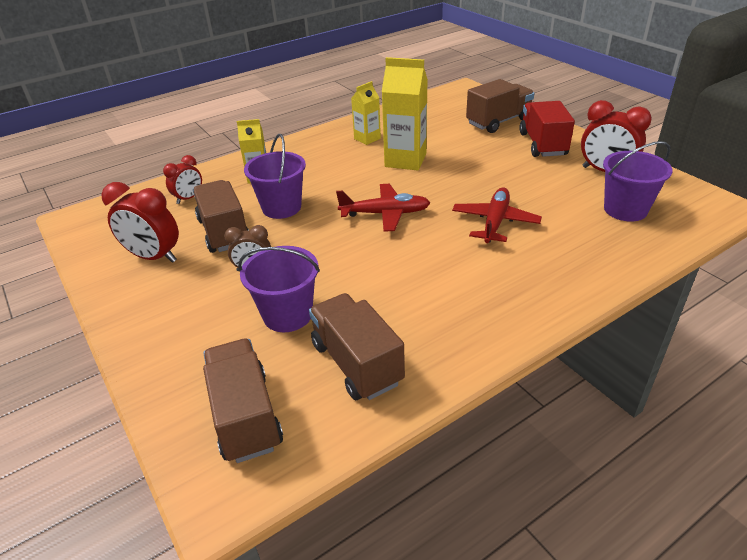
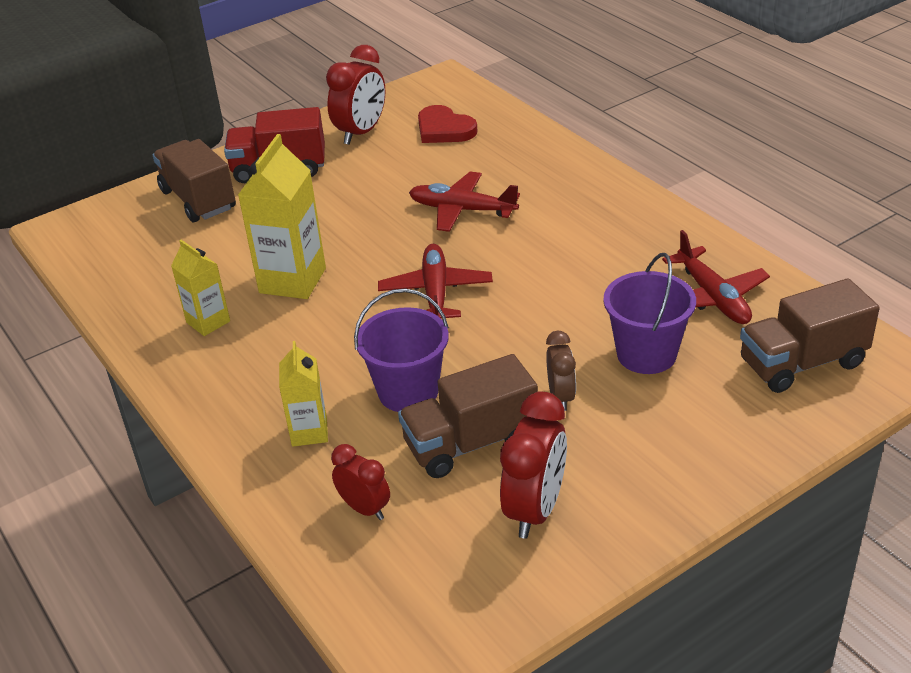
camera: 90 degrees left, 0 degrees up
brown truck [309,293,405,400] -> red plane [662,230,770,324]
purple bucket [603,141,673,222] -> red heart [418,105,478,143]

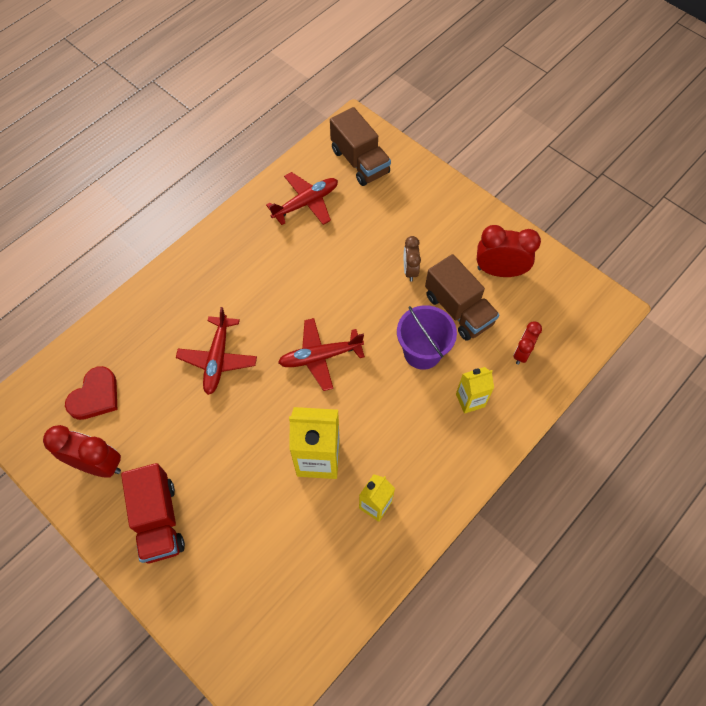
camera: 105 degrees left, 25 degrees up
brown truck [153,139,236,222] -> none
brown clock [546,331,576,411] -> brown clock turned 75 degrees counterclockwise [404,236,421,281]
purple bucket [603,253,696,374] -> none

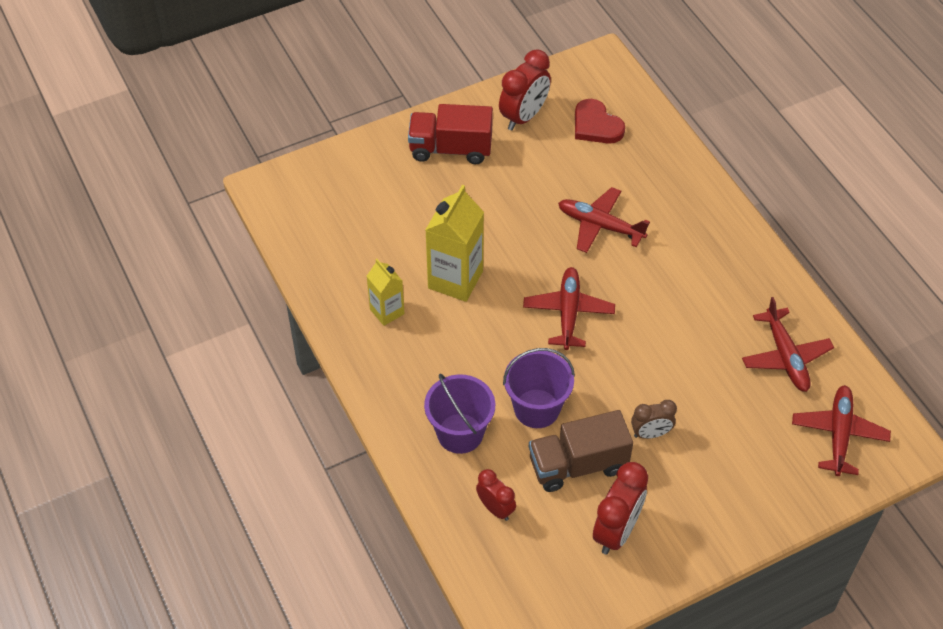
camera: 110 degrees right, 10 degrees down
brown truck [330,107,391,186] -> red plane [792,385,891,476]
brown clock [404,236,421,281] -> brown clock turned 150 degrees clockwise [631,400,677,439]
yellow carton [456,367,494,414] -> purple bucket [424,374,495,454]

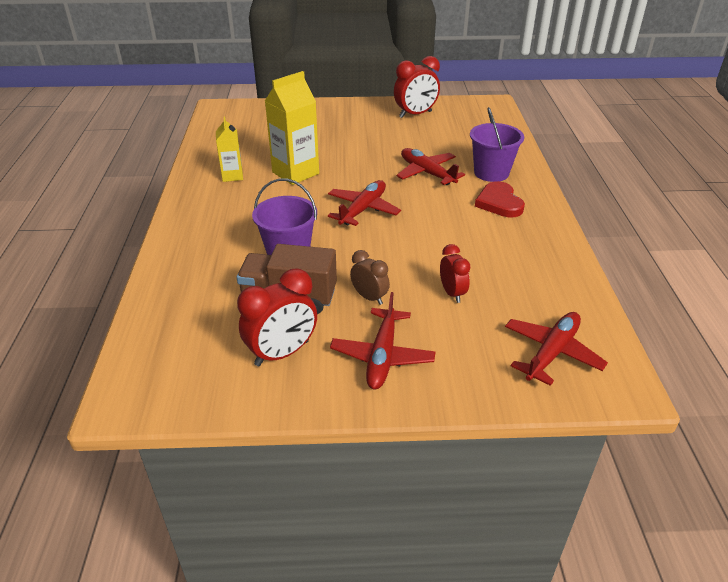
camera: 25 degrees right, 15 degrees down
red truck [408,104,493,164] -> none
purple bucket [424,374,495,454] -> purple bucket moved to [470,107,524,182]
red clock [476,469,516,521] -> red clock moved to [440,244,470,303]
red heart [575,99,625,144] -> red heart moved to [475,181,525,217]
brown clock [631,400,677,439] -> brown clock turned 150 degrees counterclockwise [350,250,390,305]
red plane [742,297,834,392] -> red plane moved to [330,292,436,389]

